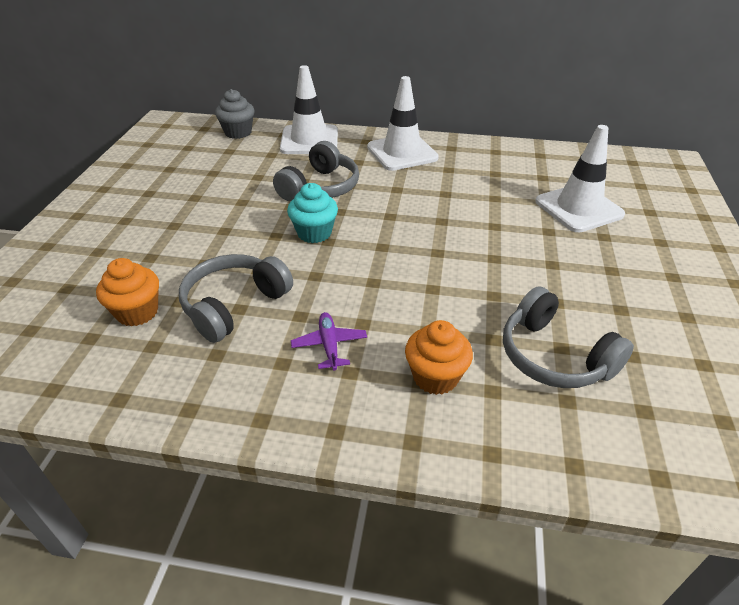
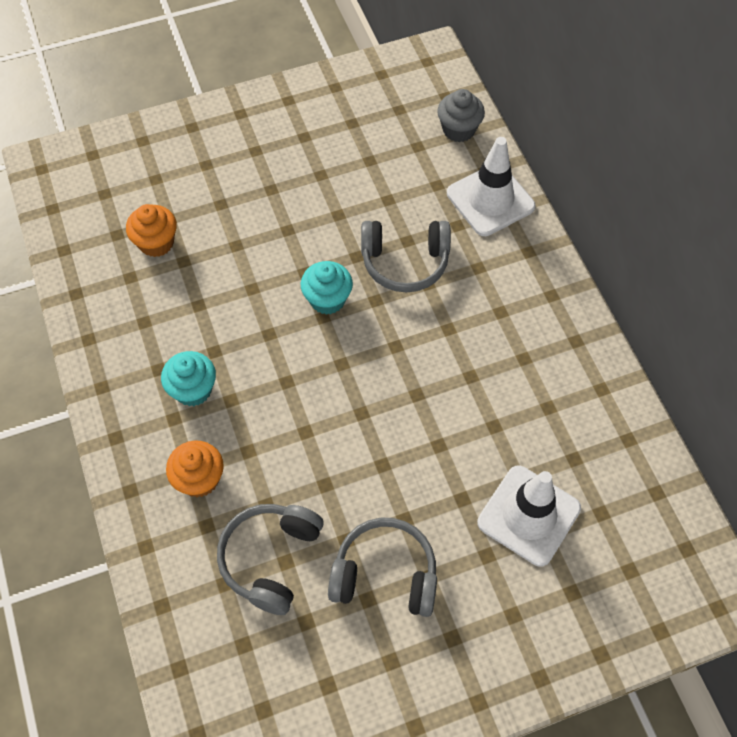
camera: 60 degrees right, 20 degrees up
grey headphones [179,254,293,343] -> grey headphones moved to [328,518,437,617]
purple plane [291,312,367,371] -> turquoise cupcake [161,351,216,406]
white traffic cone [367,76,439,171] -> none

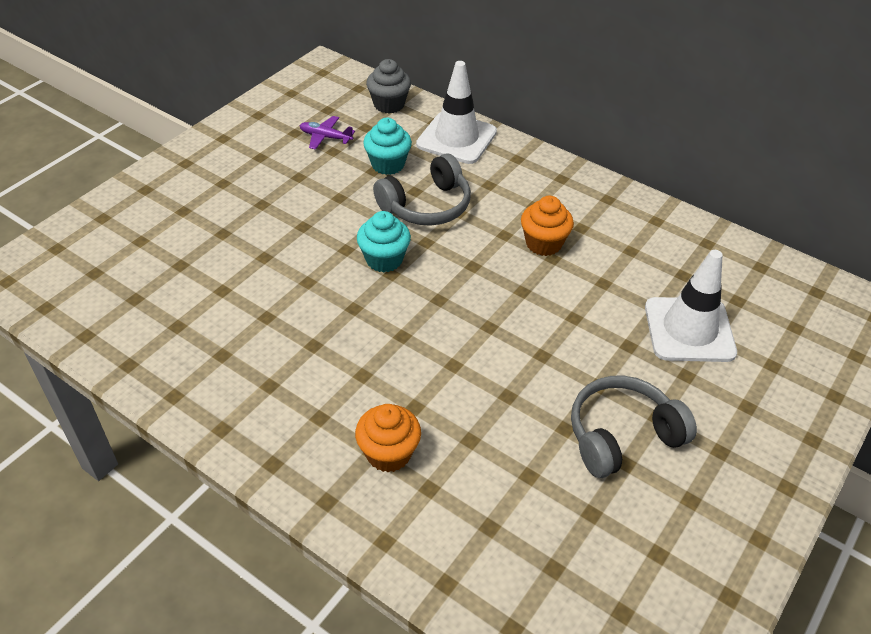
camera: 35 degrees left, 15 degrees down
orange cupcake [126,204,177,257] -> orange cupcake moved to [521,196,574,256]
turquoise cupcake [161,351,216,406] -> turquoise cupcake moved to [363,118,412,175]
grey headphones [217,504,324,615] -> none
none -> purple plane [300,116,355,150]

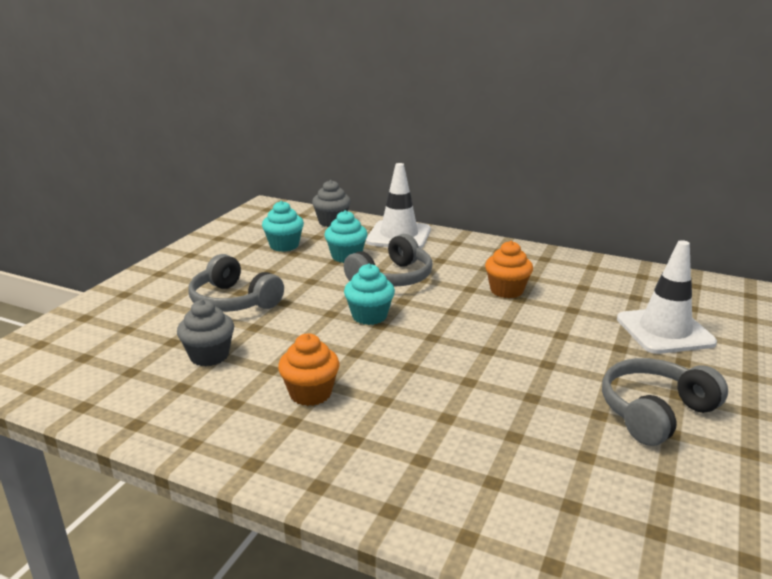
camera: 10 degrees left, 20 degrees down
purple plane [300,116,355,150] -> turquoise cupcake [262,201,304,252]
orange cupcake [355,404,421,472] -> orange cupcake moved to [278,333,340,406]
none -> grey cupcake [177,299,234,366]
none -> grey headphones [188,254,284,312]

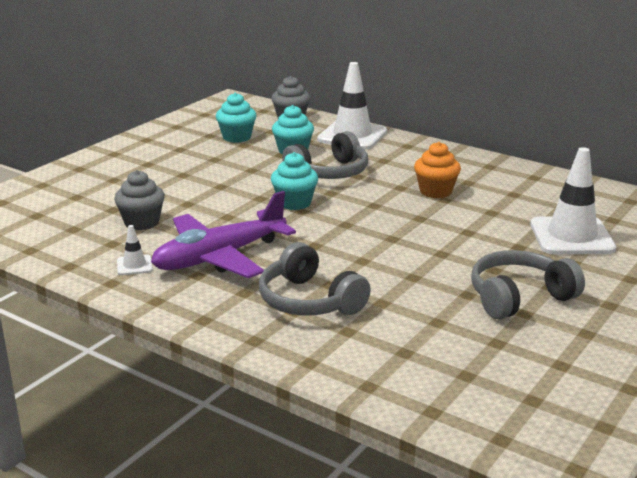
camera: 10 degrees right, 0 degrees up
grey headphones [188,254,284,312] -> grey headphones moved to [259,242,371,316]
orange cupcake [278,333,340,406] -> purple plane [151,191,296,278]
none -> white traffic cone [117,225,153,275]

